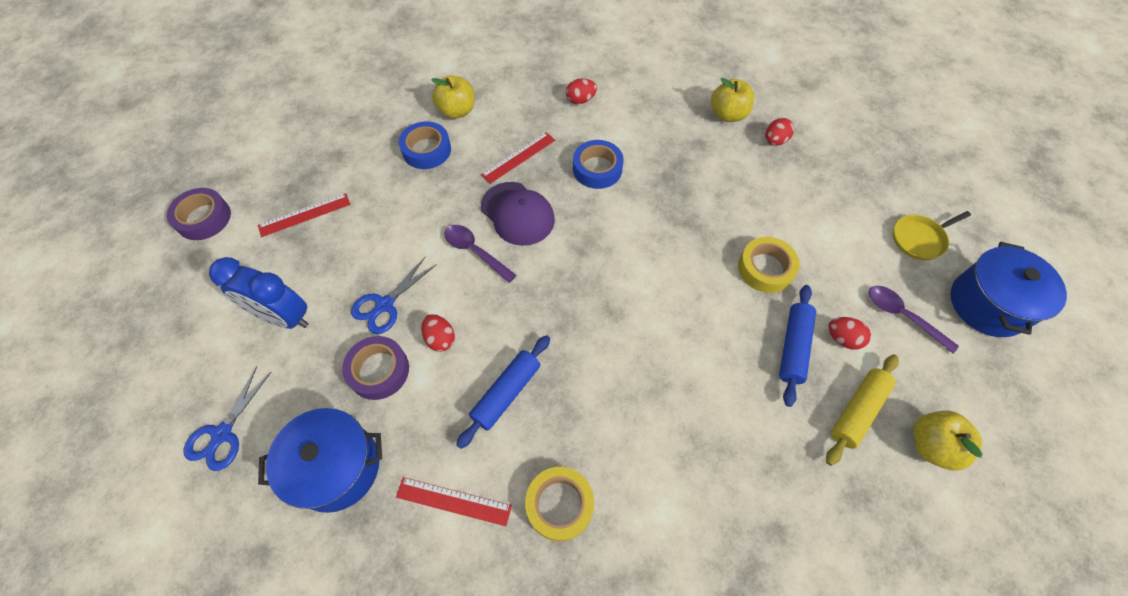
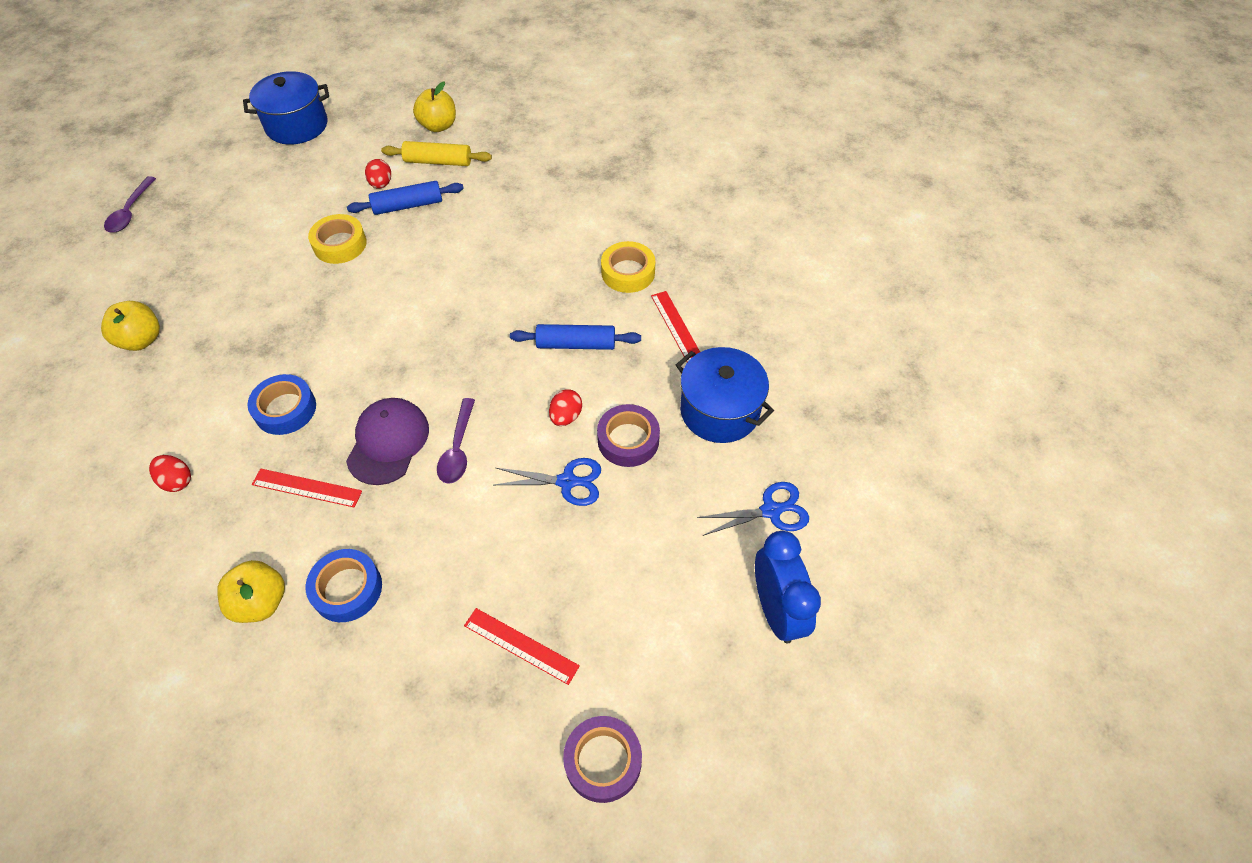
camera: 125 degrees left, 5 degrees down
blue clock [209,257,309,329] -> blue clock moved to [755,531,821,643]
red egg [765,118,794,146] -> none
purple spoon [869,286,959,354] -> purple spoon moved to [104,176,156,232]
yellow pan [893,211,971,260] -> none

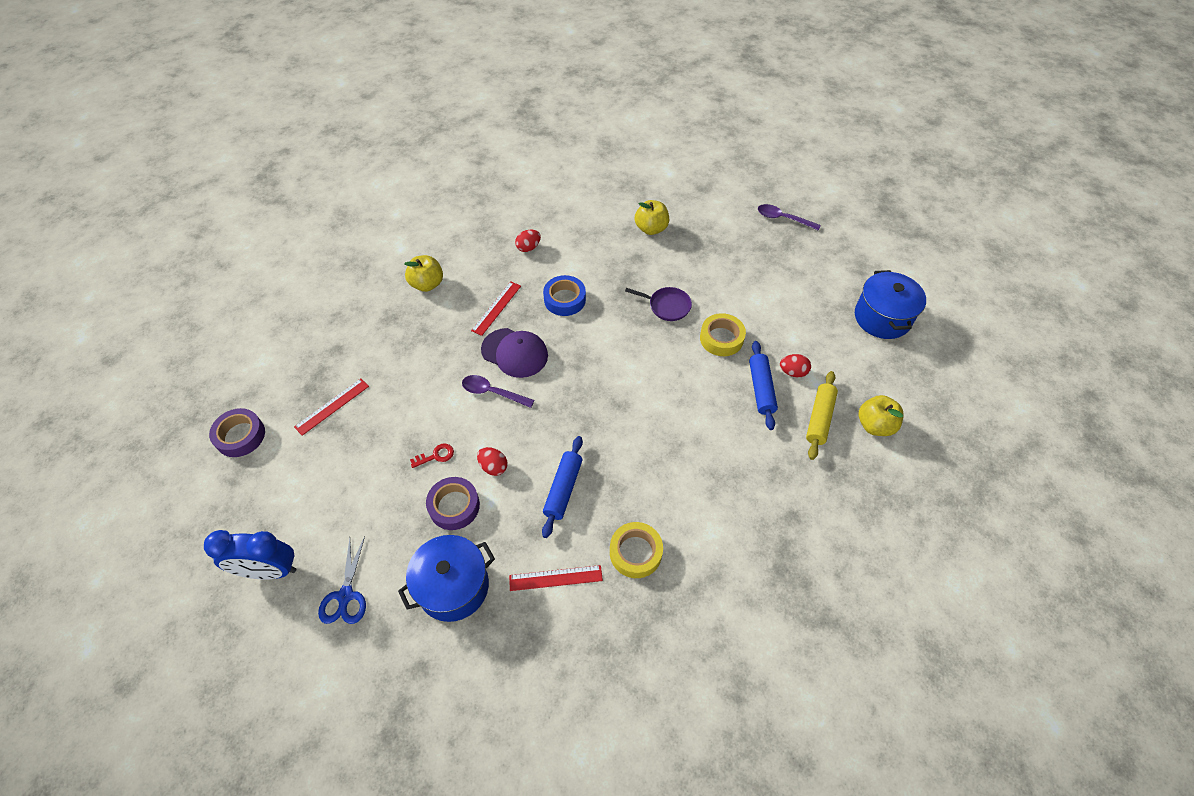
camera: 105 degrees right, 0 degrees up
blue tape [305,549,382,622] -> none
blue scissors [494,458,601,506] -> red key [410,443,454,468]
none -> purple pan [625,287,692,321]

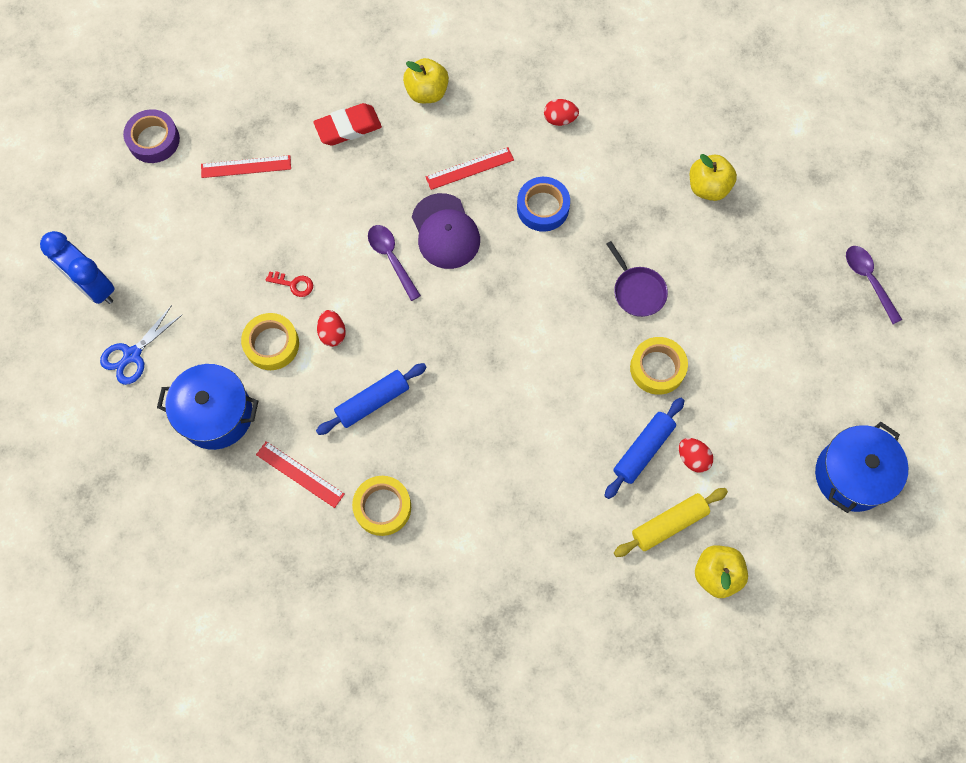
camera: 40 degrees right, 15 degrees up
purple tape [426,477,480,530] -> yellow tape [241,313,299,370]
none -> red eraser [313,103,382,146]

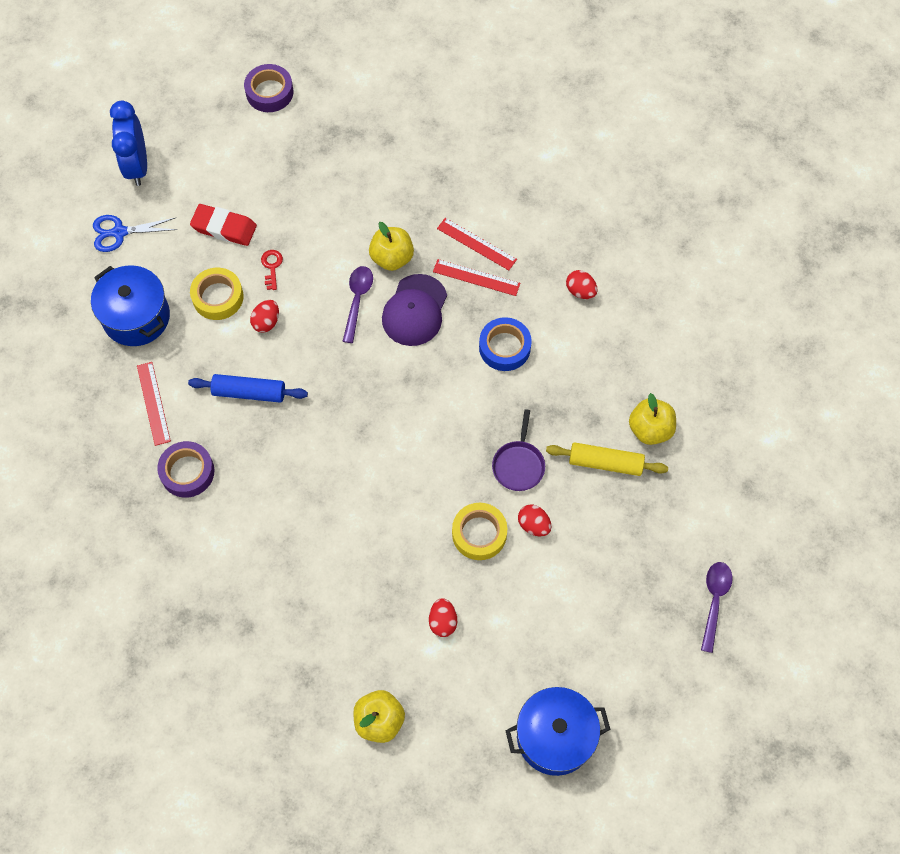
camera: 40 degrees right, 5 degrees down
red ruler [201,155,291,178] -> red ruler moved to [437,218,517,270]
red key [266,271,313,297] -> red key turned 150 degrees counterclockwise [261,250,283,290]
red eraser [313,103,382,146] -> red eraser moved to [190,204,257,246]
yellow tape [352,476,411,536] -> purple tape [157,441,214,498]
yellow apple [403,58,449,103] -> yellow apple moved to [369,222,414,271]
blue rolling pin [604,397,685,499] -> none
yellow rolling pin [614,488,728,557] -> yellow rolling pin moved to [546,442,668,476]
none -> red egg [518,504,551,537]

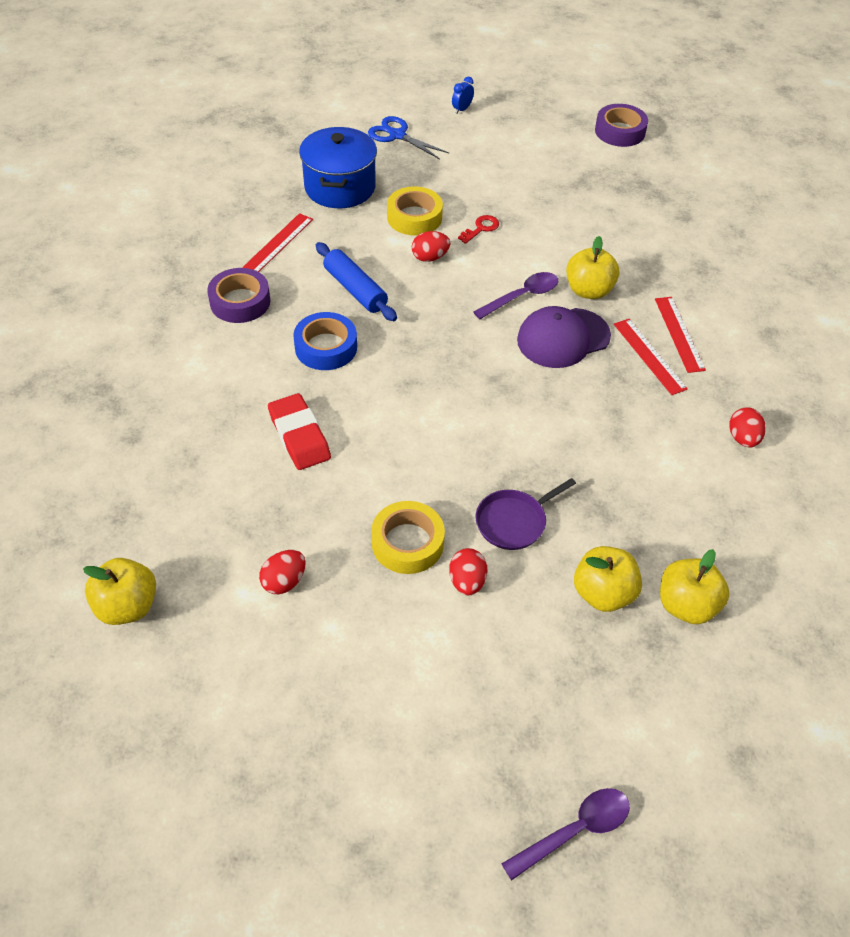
camera: 45 degrees right, 15 degrees down
blue clock [110,101,147,186] -> blue clock [452,77,474,114], size x0.42
red eraser [190,204,257,246] -> red eraser moved to [268,393,331,470]
blue tape [479,317,532,371] -> blue tape moved to [293,312,357,370]
blue pot [505,687,610,776] -> none
yellow rolling pin [546,442,668,476] -> yellow apple [574,546,642,612]

